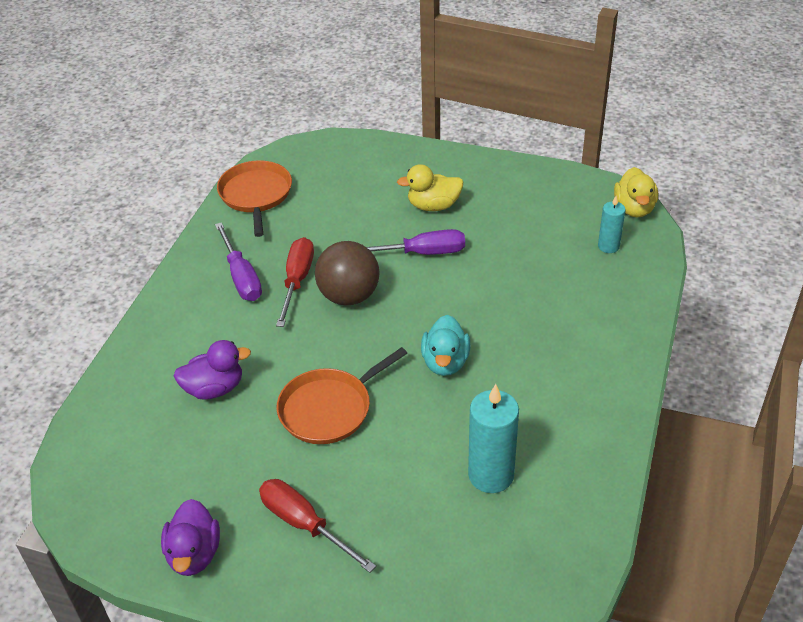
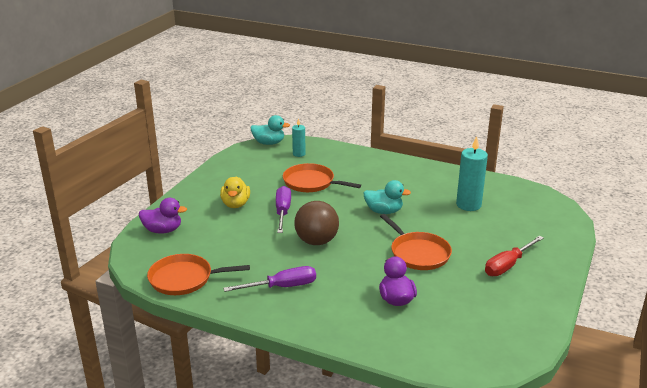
camera: 85 degrees left, 15 degrees down
purple duck [161,499,220,576] -> purple duck moved to [139,198,187,234]
red screwdriver [276,237,314,327] -> none
yellow duck [614,167,658,217] -> turquoise duck [251,115,290,145]
none -> orange pan [283,163,361,192]

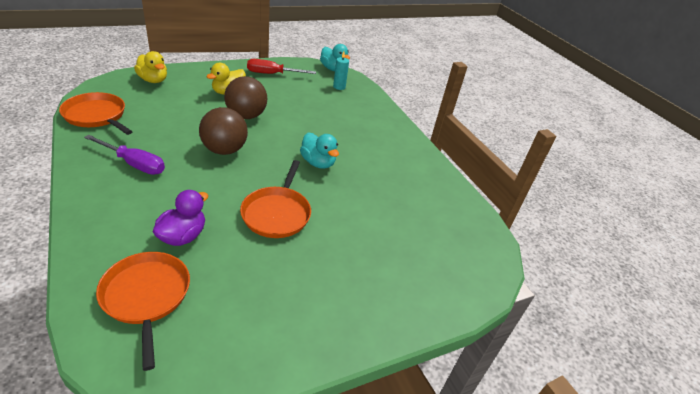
camera: 35 degrees right, 10 degrees up
purple duck [139,198,187,234] -> yellow duck [134,51,167,83]
purple screwdriver [276,186,291,233] -> brown ball [224,76,267,119]
orange pan [283,163,361,192] -> orange pan moved to [96,252,190,371]
turquoise candle [456,136,488,211] -> none
red screwdriver [485,236,544,276] -> red screwdriver moved to [247,59,316,74]

